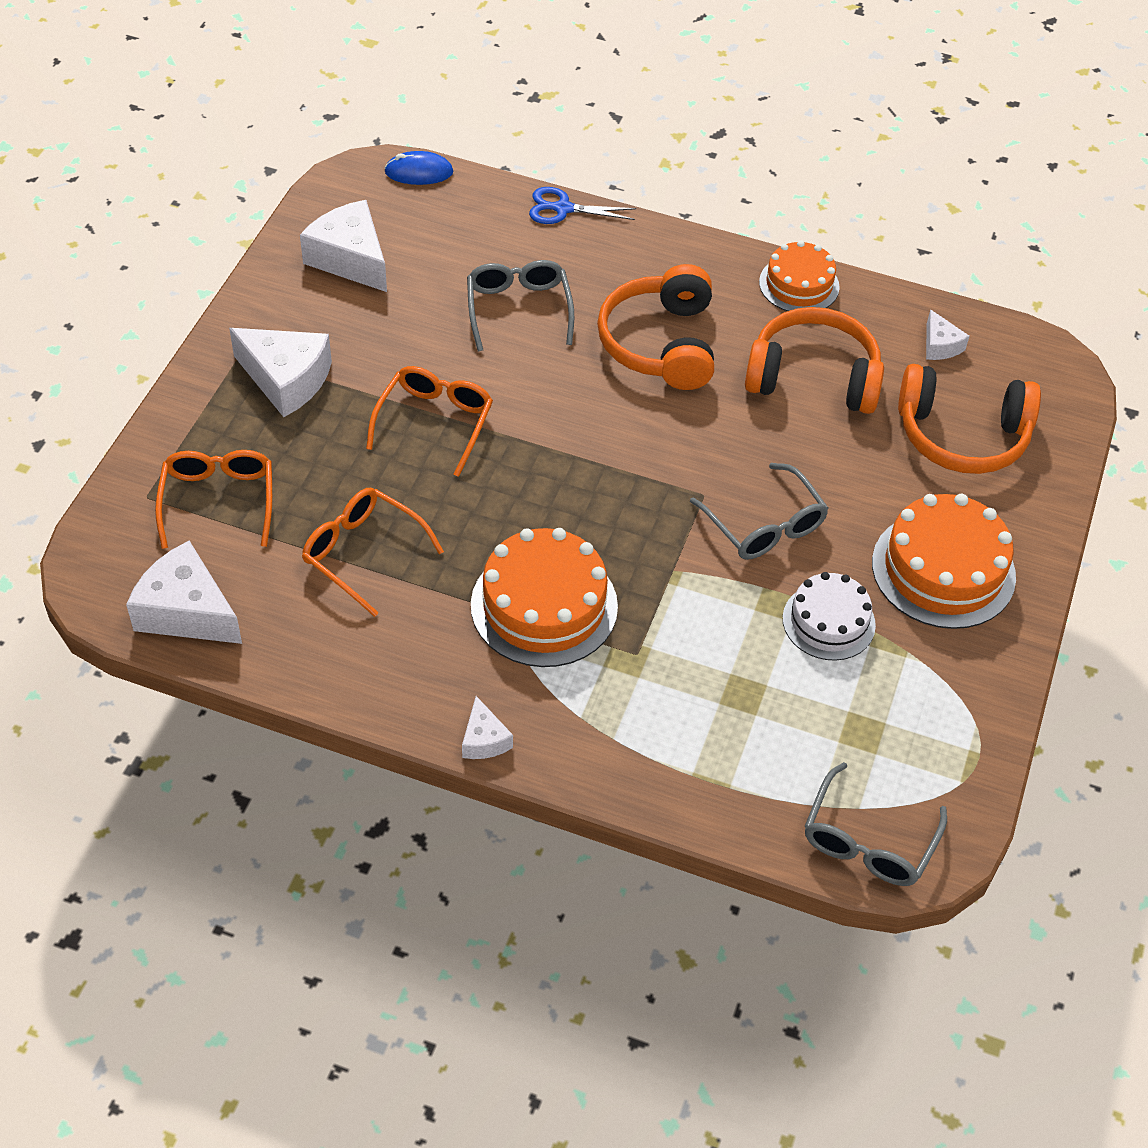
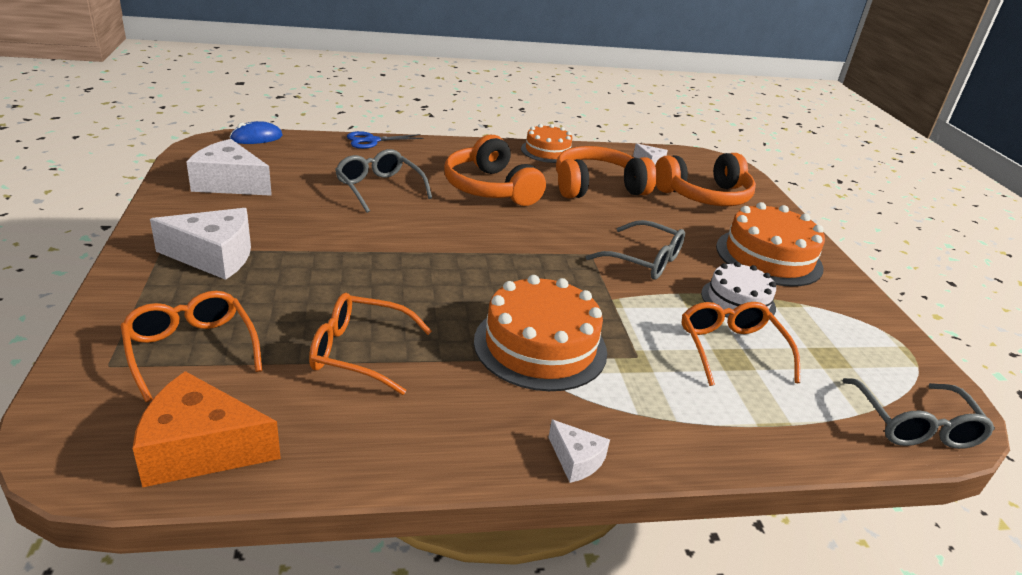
camera: 30 degrees left, 20 degrees down
white cheese [126,541,242,644] -> orange cheese [133,371,281,487]
orange glasses [366,366,493,477] -> orange glasses moved to [682,302,800,386]

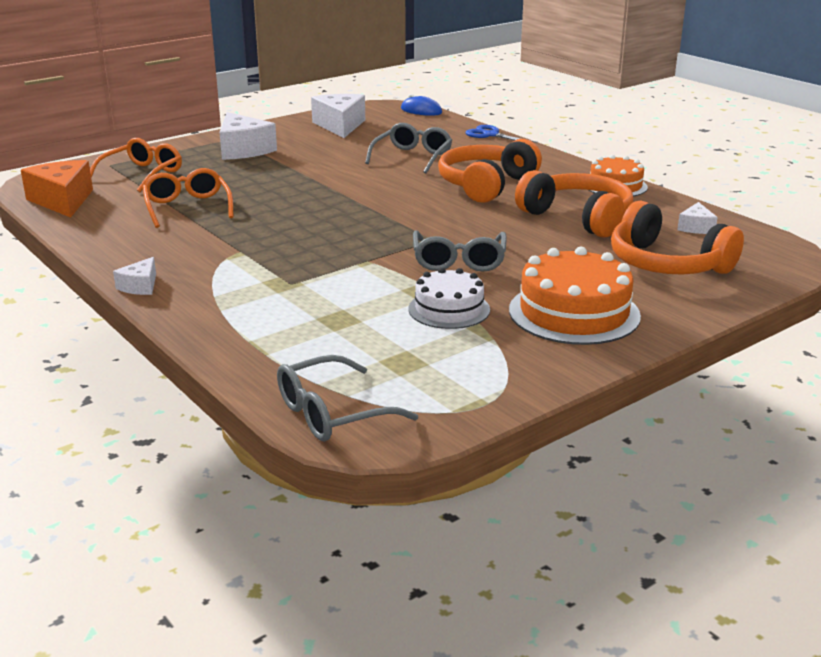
camera: 65 degrees right, 5 degrees down
orange cake [474,275,607,391] -> none
orange glasses [682,302,800,386] -> none

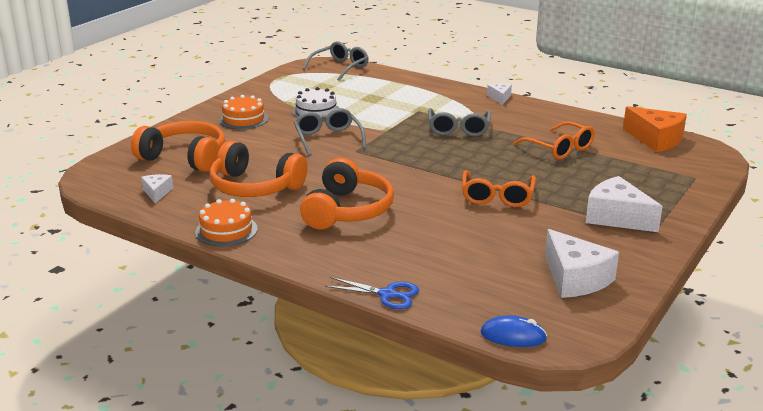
camera: 160 degrees right, 0 degrees up
orange glasses [90,138,182,192] -> orange glasses moved to [462,171,536,207]
grey glasses [365,123,452,173] -> grey glasses moved to [428,108,491,136]
orange cake [509,247,641,345] -> orange cake [219,95,268,129], size x0.63

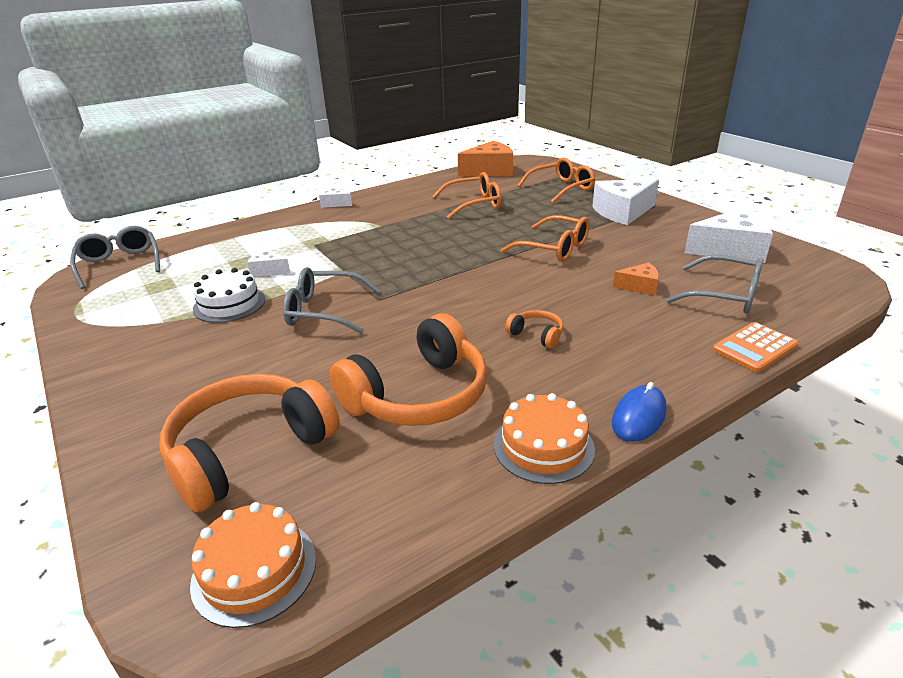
camera: 65 degrees left, 5 degrees up
white cheese [141,174,173,203] -> white cheese moved to [247,248,290,277]
orange cake [219,95,268,129] -> orange cake moved to [190,502,316,628]
orange headphones [300,158,394,229] -> orange headphones [505,310,564,348], size x0.43
blue scissors [325,277,419,309] -> orange calculator [712,322,799,372]
grey glasses [428,108,491,136] -> grey glasses moved to [666,255,764,314]
blue mouse [481,315,547,347] -> blue mouse moved to [612,382,667,442]
none -> orange glasses [517,158,595,203]
none -> orange cheese [613,263,659,295]

